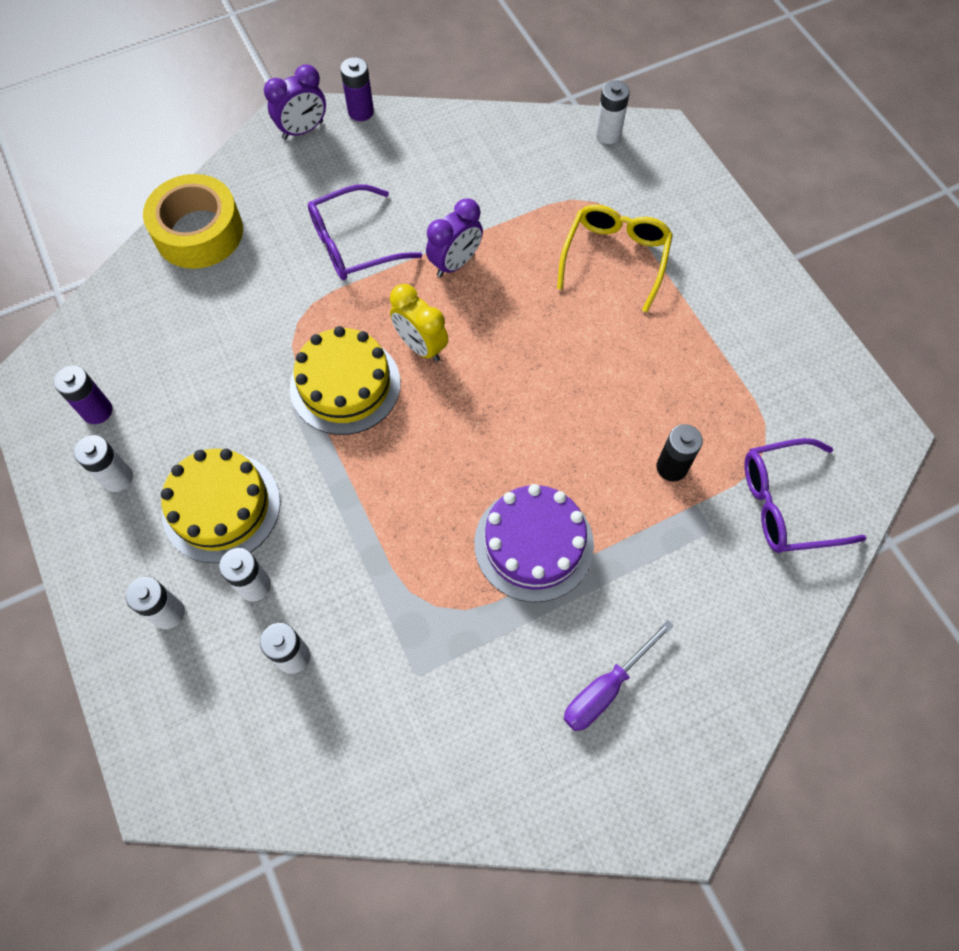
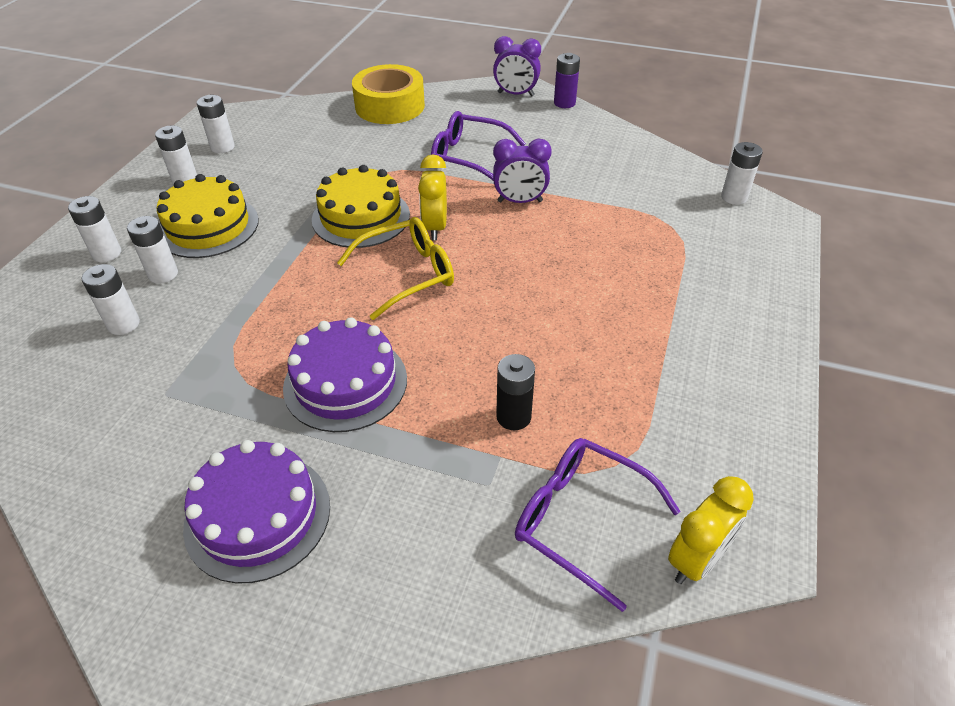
camera: 45 degrees right, 20 degrees down
purple battery [54,365,112,424] -> white battery [197,95,235,153]
yellow glasses [557,204,673,312] -> yellow glasses moved to [337,217,454,320]
purple screwdriver [564,620,674,731] -> purple cake [183,440,330,584]
none -> yellow clock [668,476,754,584]

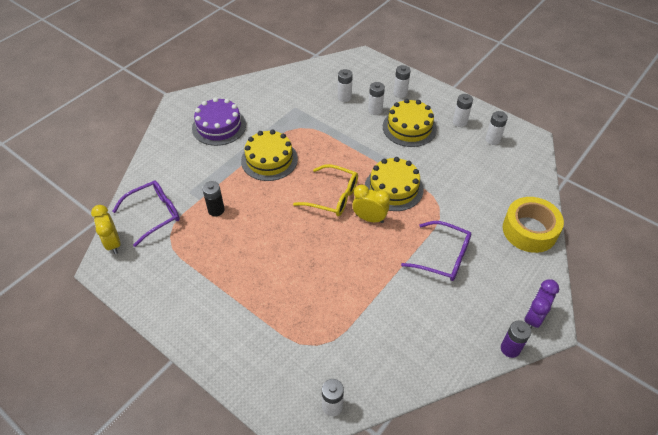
camera: 110 degrees right, 5 degrees up
purple cake [283,317,407,432] -> yellow cake [241,130,298,181]
yellow glasses [337,217,454,320] -> yellow glasses turned 60 degrees counterclockwise [293,164,358,216]
purple glasses [431,111,526,181] -> purple glasses turned 75 degrees clockwise [401,221,472,281]
purple clock [493,138,552,203] -> none

